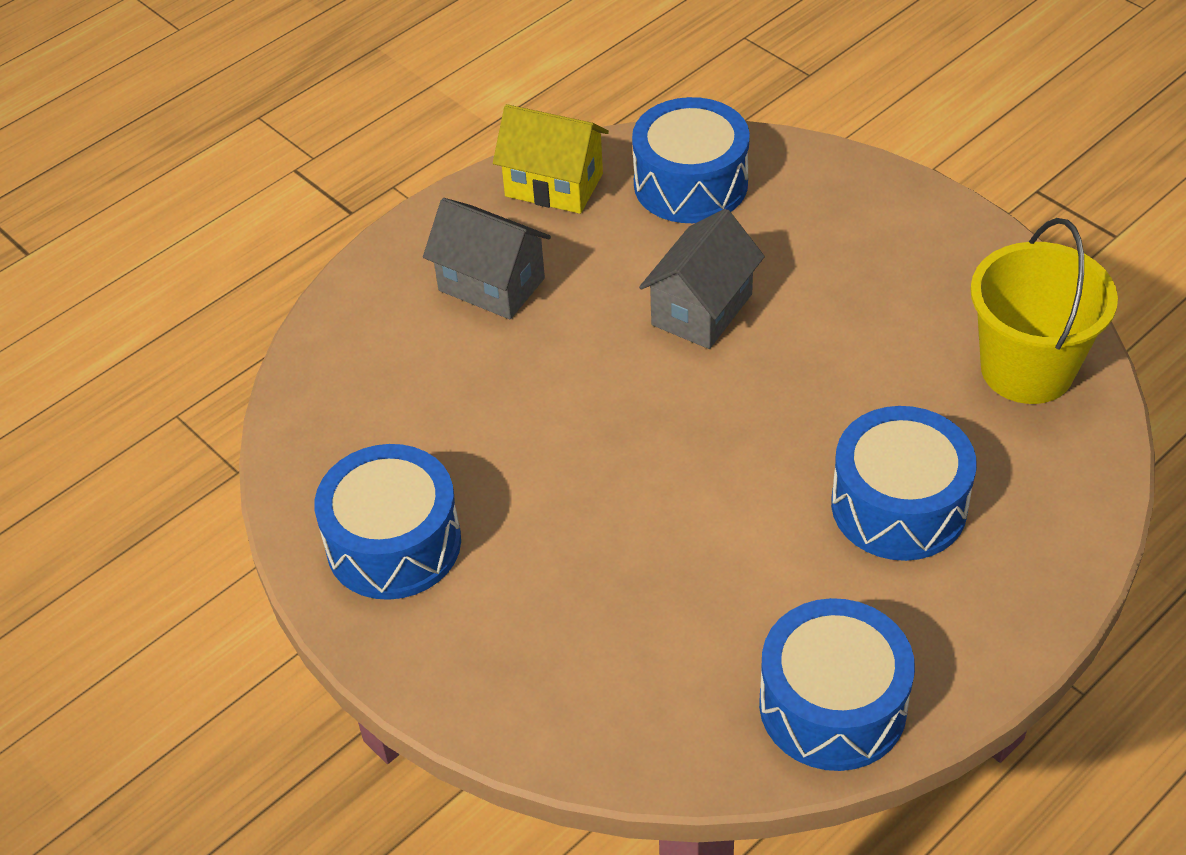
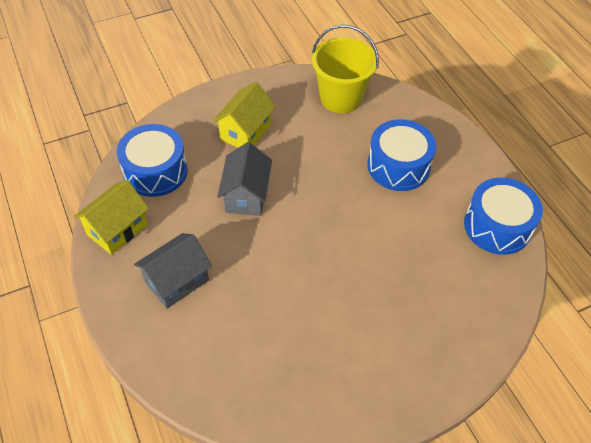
camera: 75 degrees left, 5 degrees up
blue drum [314,444,461,600] -> none
grey house [639,209,765,349] -> grey house turned 45 degrees clockwise [217,142,272,216]
none -> yellow house [213,82,276,148]

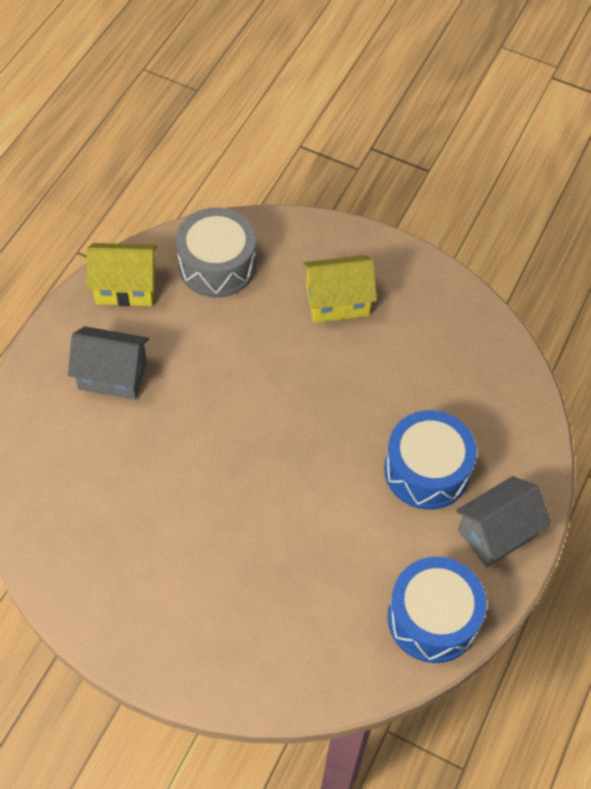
camera: 50 degrees right, 5 degrees up
blue drum [117,124,188,197] -> grey drum [176,207,256,298]
grey house [217,142,272,216] -> grey house moved to [456,476,551,568]
yellow bucket [312,25,379,113] -> none

